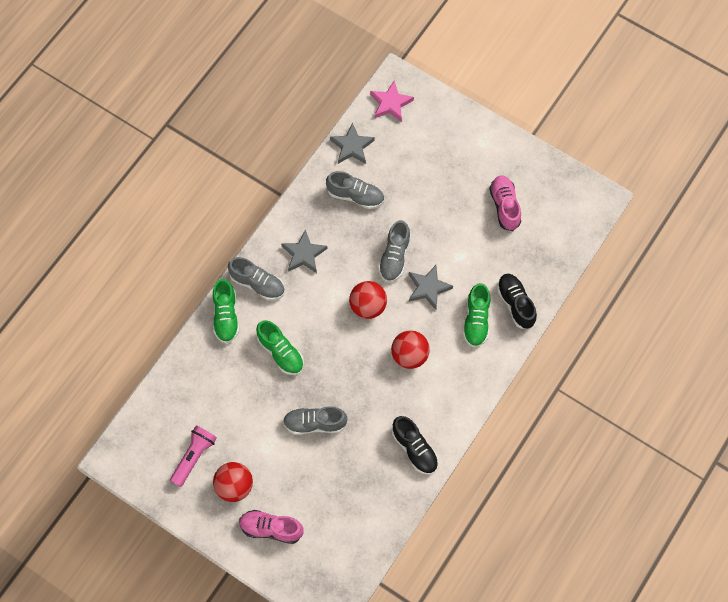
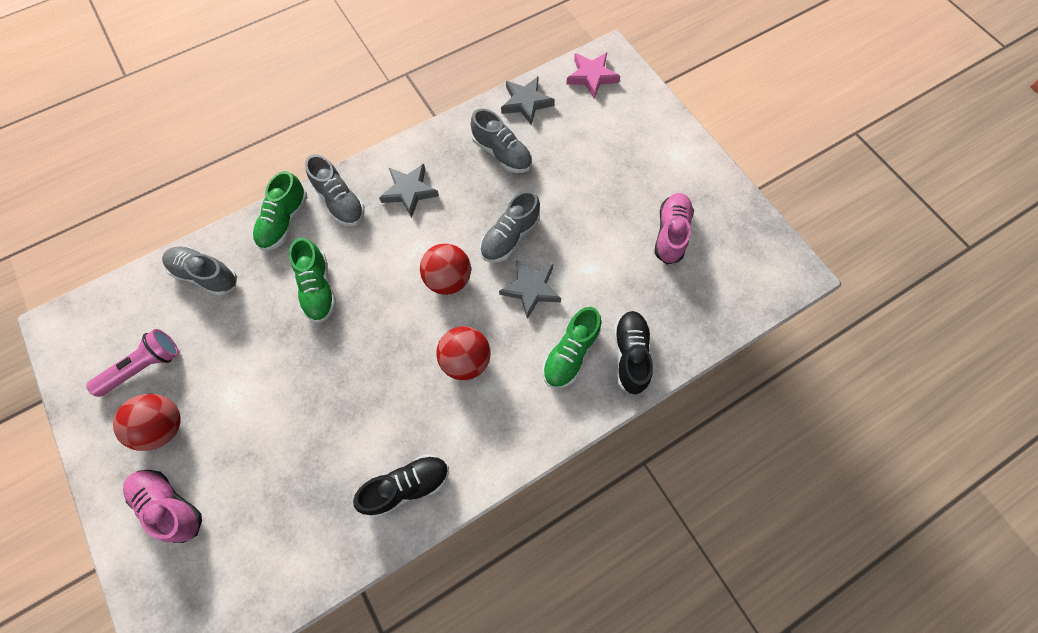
camera: 25 degrees right, 0 degrees up
grey shoe [283,406,348,435] -> grey shoe moved to [162,246,237,296]
black shoe [392,416,438,475] -> black shoe turned 105 degrees counterclockwise [353,454,449,517]

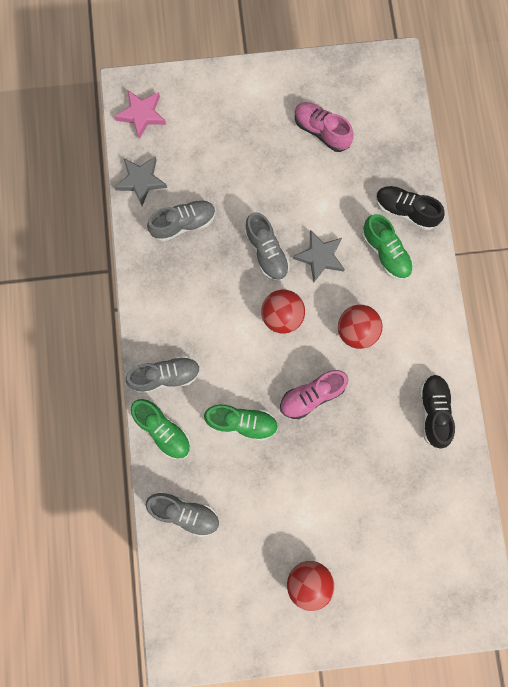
camera: 65 degrees left, 10 degrees up
pink flashlight [86,329,179,397] -> none
pink shoe [123,470,202,543] -> pink shoe moved to [280,370,348,419]
grey shoe [162,246,237,296] -> grey shoe turned 120 degrees counterclockwise [146,491,219,537]
grey star [379,164,439,217] -> none

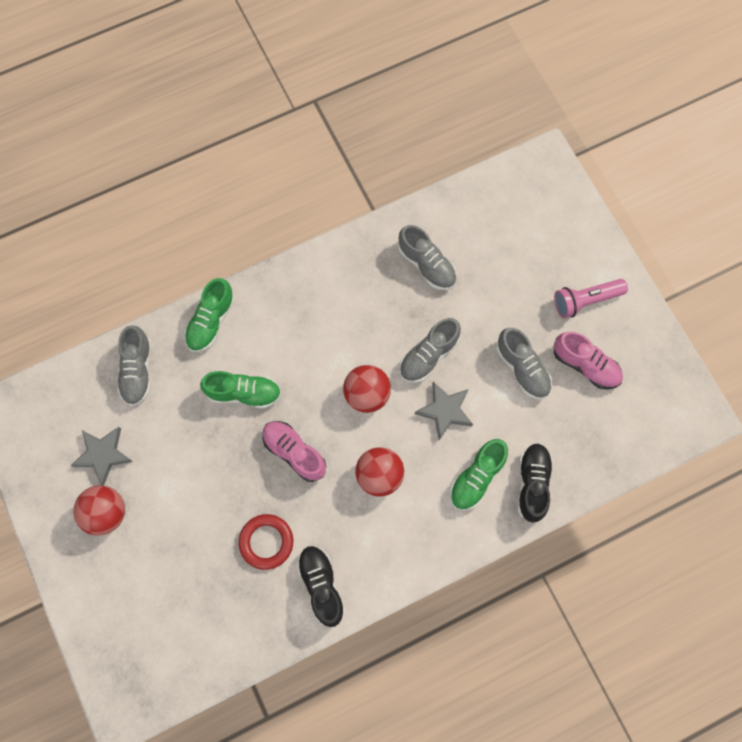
camera: 70 degrees right, 5 degrees down
pink star [114,90,166,139] -> none
grey star [114,156,167,206] -> grey star moved to [70,427,133,486]
grey shoe [126,356,201,394] -> grey shoe moved to [496,328,552,399]
green shoe [204,405,278,441] -> green shoe turned 75 degrees counterclockwise [200,371,281,409]
pink shoe [295,102,354,152] -> pink shoe turned 105 degrees clockwise [554,332,623,389]
black shoe [420,374,455,449] -> black shoe turned 90 degrees counterclockwise [297,546,345,627]
none -> red ring [239,514,293,570]
none -> pink flashlight [554,279,628,318]

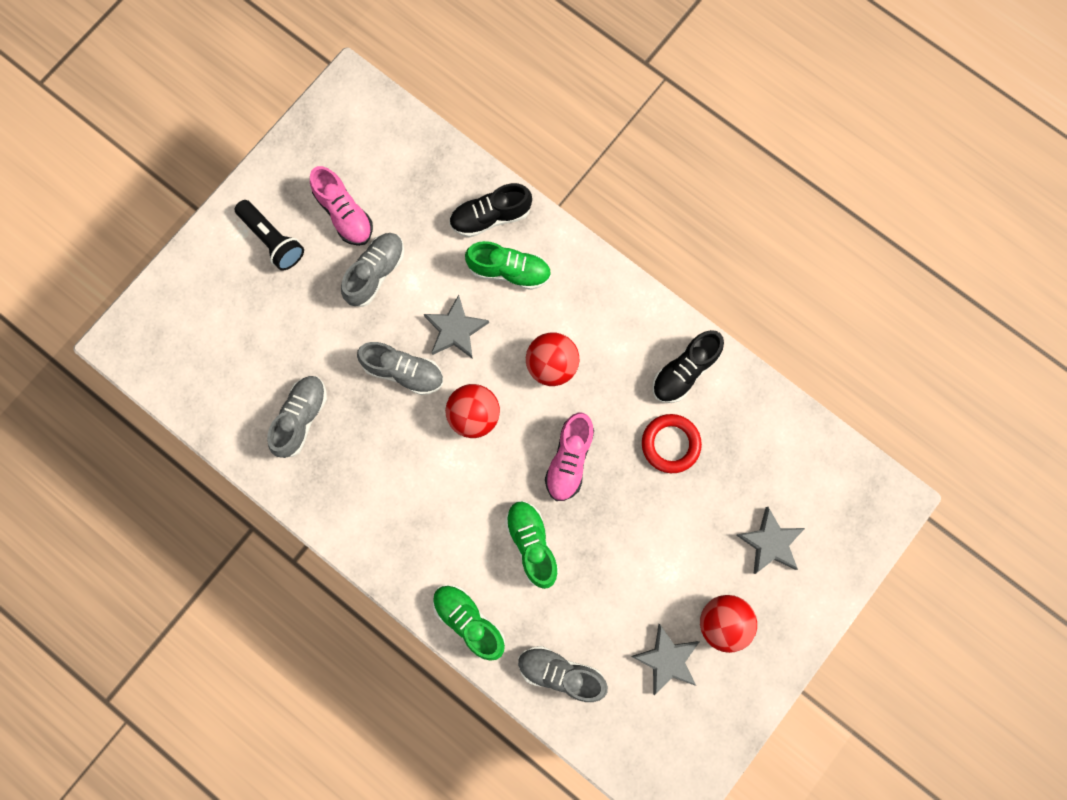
camera: 115 degrees left, 5 degrees up
grey shoe [117,325,151,406] -> grey shoe turned 135 degrees counterclockwise [518,646,608,703]
green shoe [184,278,235,352] -> green shoe turned 135 degrees counterclockwise [433,585,505,661]
pink flashlight [554,279,628,318] -> black flashlight [235,200,304,271]
pink shoe [554,332,623,389] -> pink shoe turned 135 degrees clockwise [310,166,373,246]
none -> grey star [736,507,805,574]

